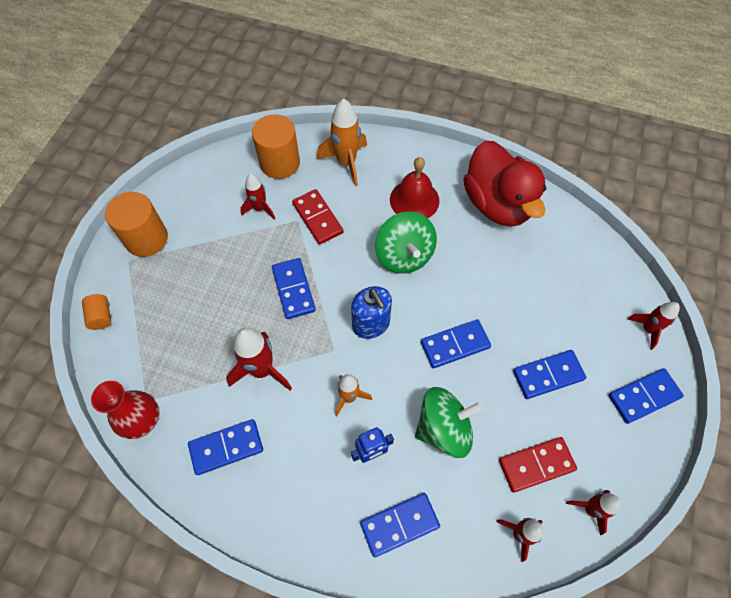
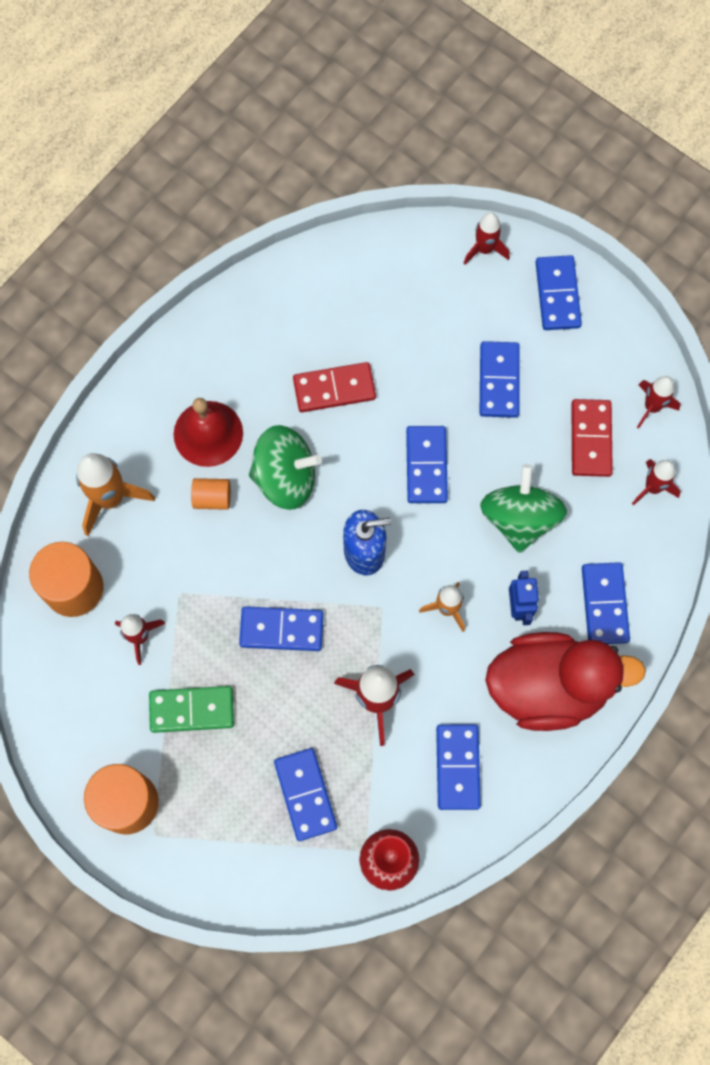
camera: 70 degrees left, 10 degrees up
orange cylinder [82,294,111,330] -> orange cylinder moved to [191,478,231,510]
red domino [292,189,344,245] -> red domino moved to [293,362,376,412]
red duck [464,140,546,227] -> red duck moved to [485,632,646,731]
none -> green domino [149,686,234,733]
none -> blue domino [274,748,337,841]

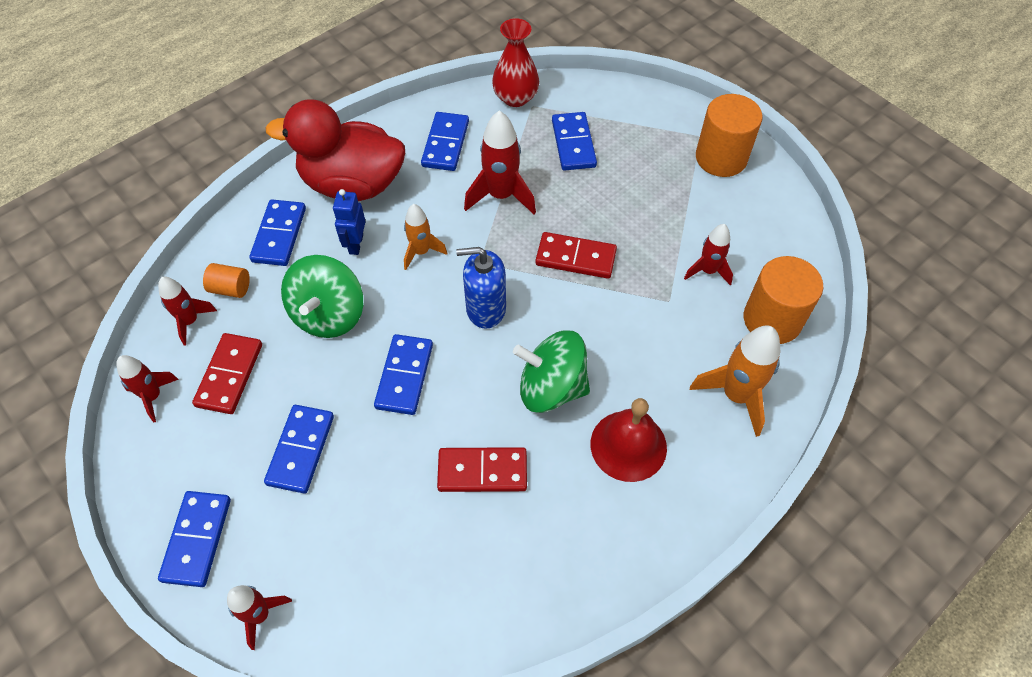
camera: 170 degrees left, 15 degrees down
green domino [149,686,234,733] -> none
orange cylinder [191,478,231,510] -> orange cylinder moved to [203,263,250,298]
blue domino [239,606,324,651] -> red domino [535,232,617,279]

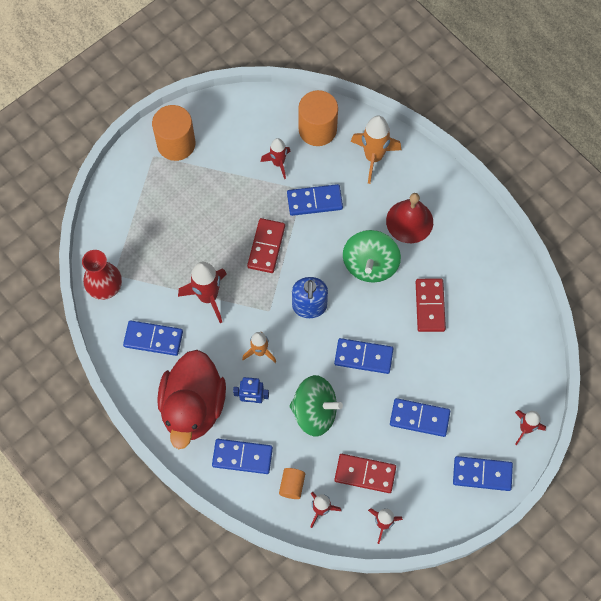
camera: 90 degrees left, 10 degrees up
blue domino [552,112,597,171] -> blue domino moved to [287,184,343,216]

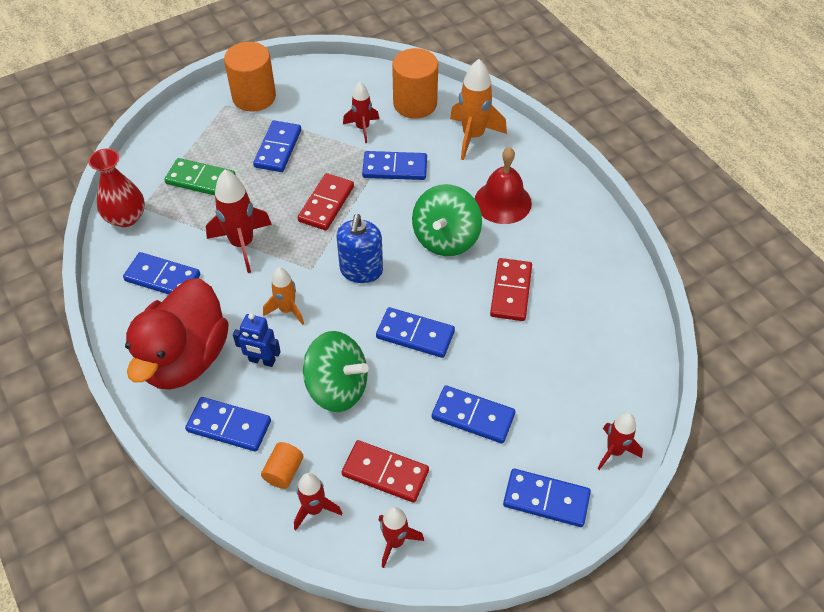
camera: 10 degrees right, 15 degrees down
none -> green domino [165,158,236,195]
none -> blue domino [253,120,301,172]

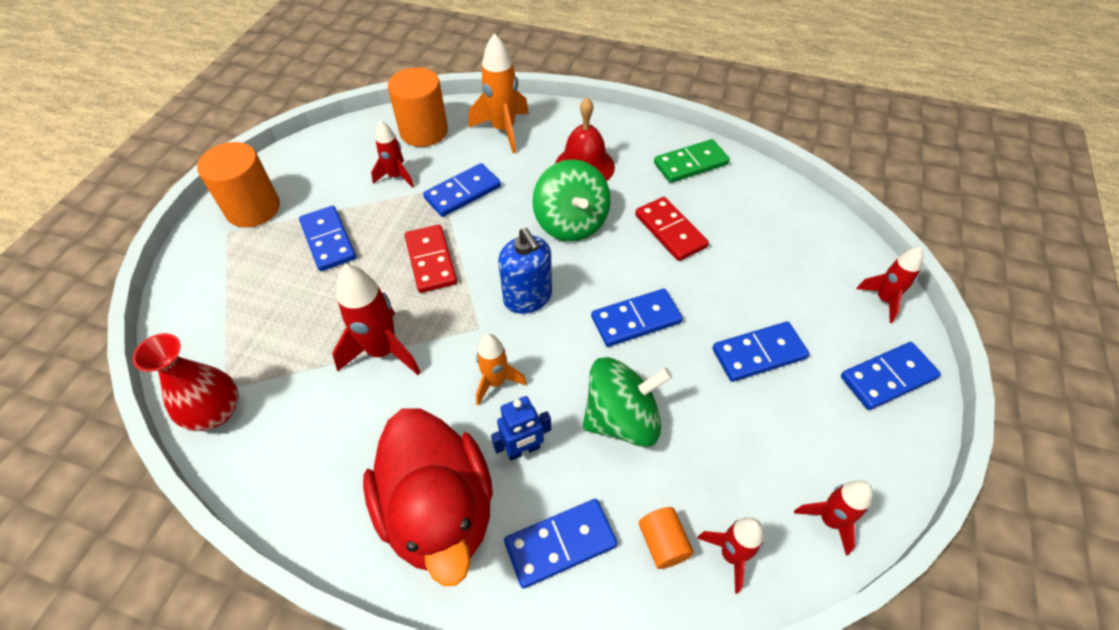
camera: 40 degrees left, 0 degrees up
blue domino [123,252,200,294] -> none
green domino [165,158,236,195] -> green domino moved to [654,139,730,183]
red domino [342,440,429,503] -> none

